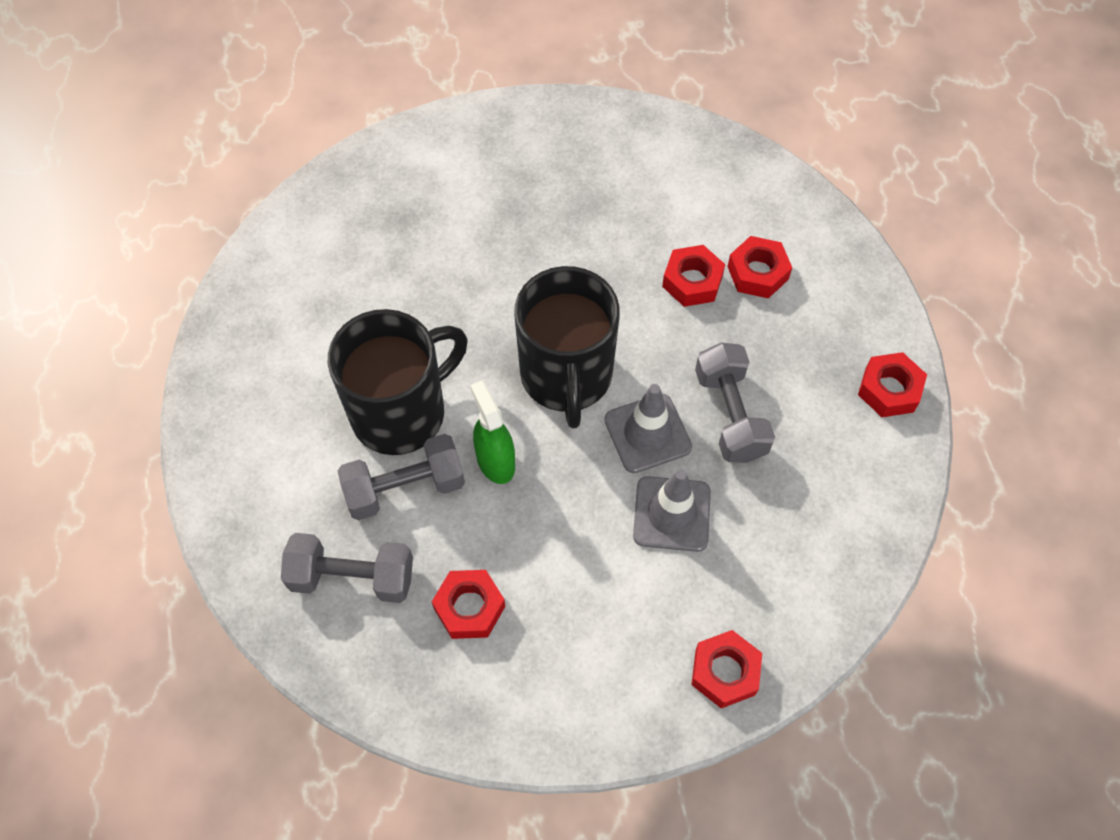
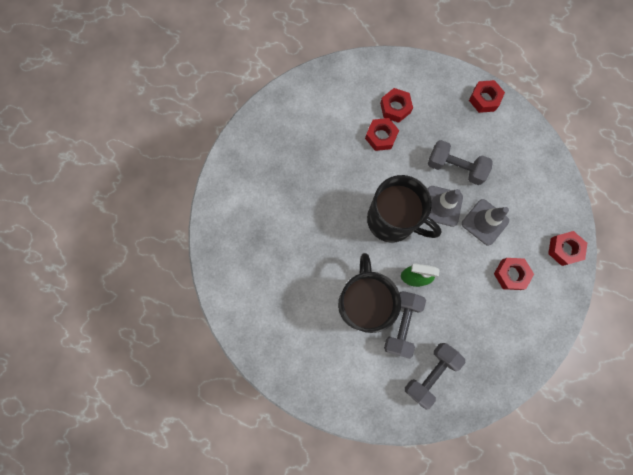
camera: 55 degrees left, 15 degrees up
red nut [432,570,505,639] -> red nut moved to [494,258,534,290]

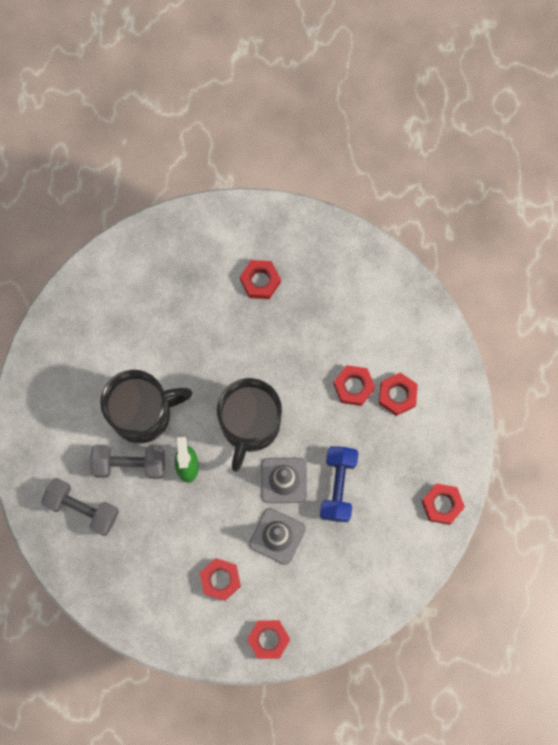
camera: 75 degrees right, 0 degrees up
grey dumbbell [428,140,493,185] -> blue dumbbell [320,446,358,522]
none -> red nut [240,260,281,299]

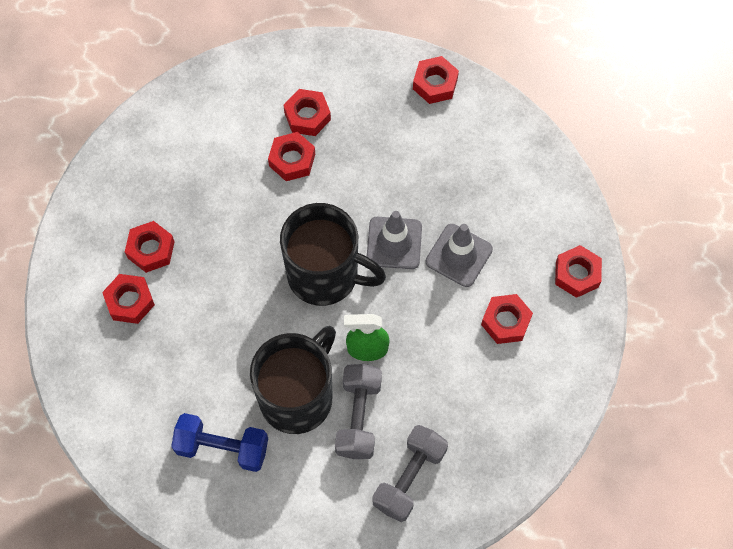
camera: 85 degrees left, 10 degrees down
black mug [100,370,192,444] -> black mug turned 45 degrees clockwise [250,326,336,434]
blue dumbbell [320,446,358,522] -> blue dumbbell moved to [171,413,268,472]
none -> red nut [102,274,155,324]

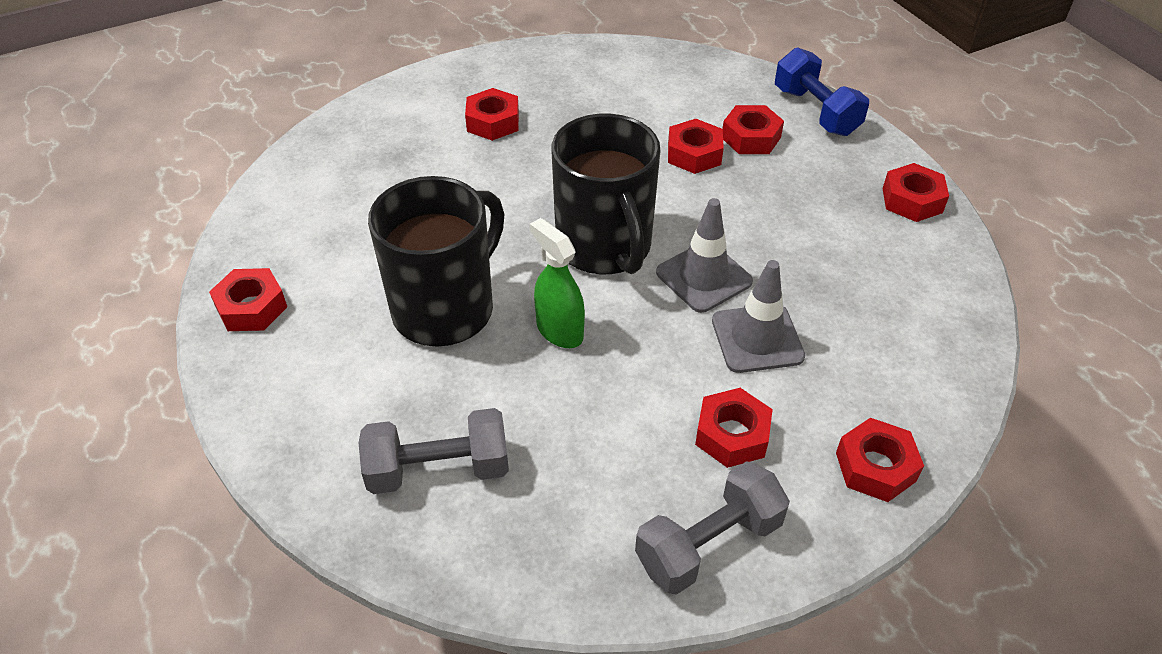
camera: 50 degrees right, 20 degrees down
red nut [102,274,155,324] -> red nut moved to [209,268,287,331]
blue dumbbell [171,413,268,472] -> blue dumbbell moved to [775,47,869,136]
black mug [250,326,336,434] -> black mug turned 45 degrees counterclockwise [368,176,504,347]
grey dumbbell [335,364,382,459] -> grey dumbbell moved to [635,461,790,595]

